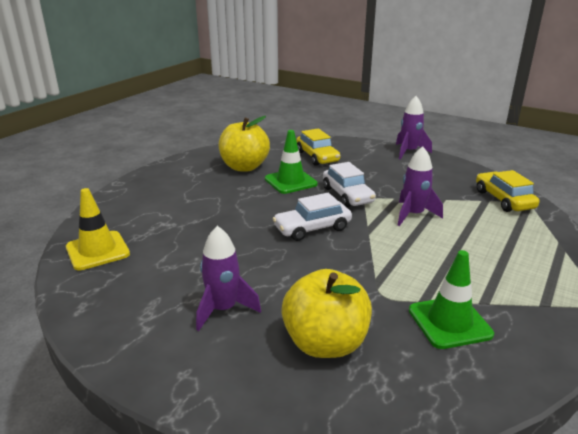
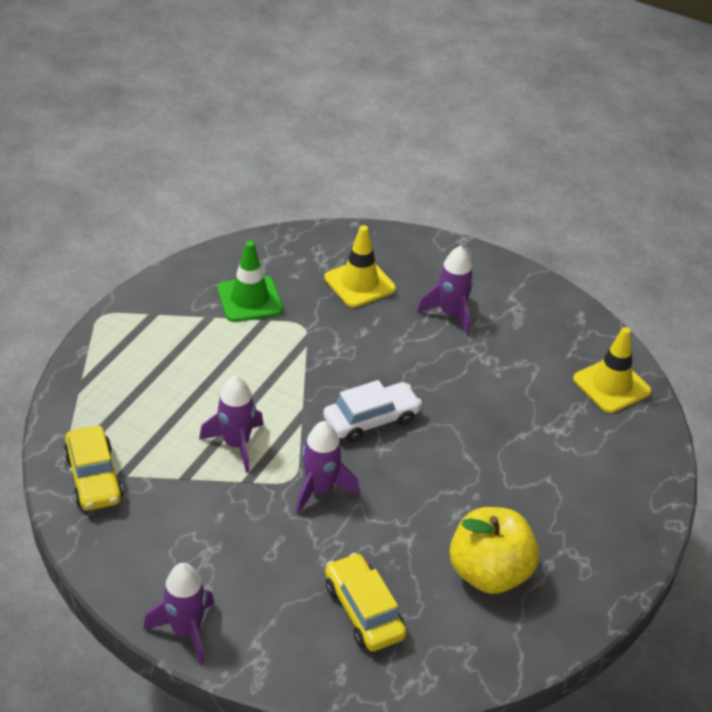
camera: 175 degrees right, 15 degrees up
green traffic cone [265,130,318,194] -> none
yellow apple [281,269,372,358] -> yellow traffic cone [324,225,396,308]
white car [323,162,376,207] -> purple rocket [296,421,360,514]

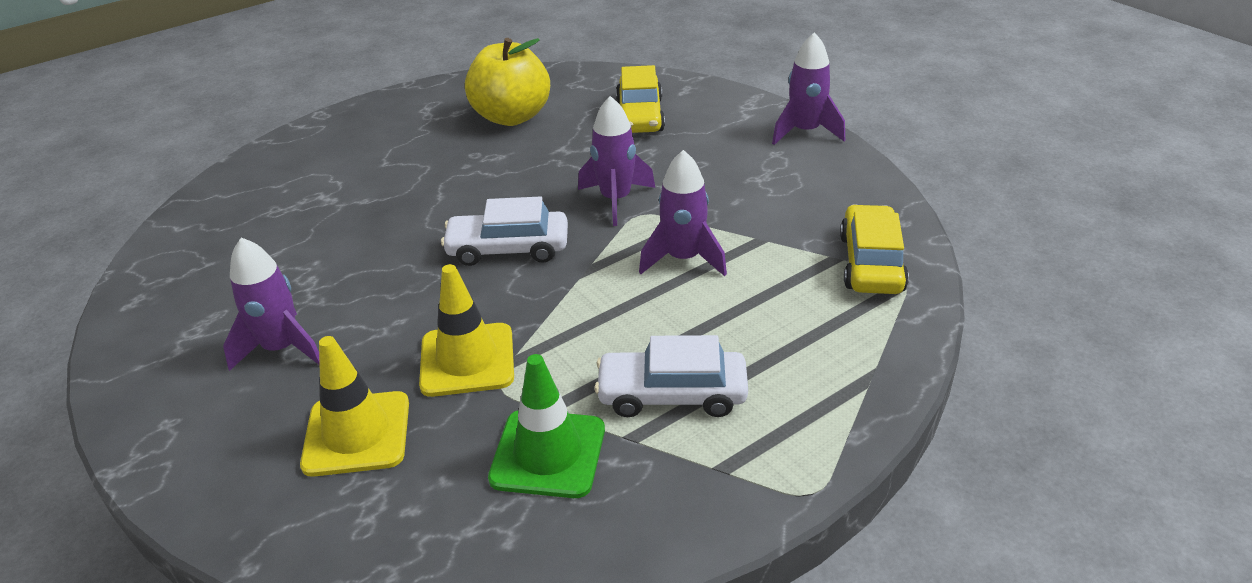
camera: 150 degrees left, 5 degrees down
yellow traffic cone [573,327,651,413] -> yellow traffic cone moved to [419,264,514,397]
none -> white car [594,335,748,417]

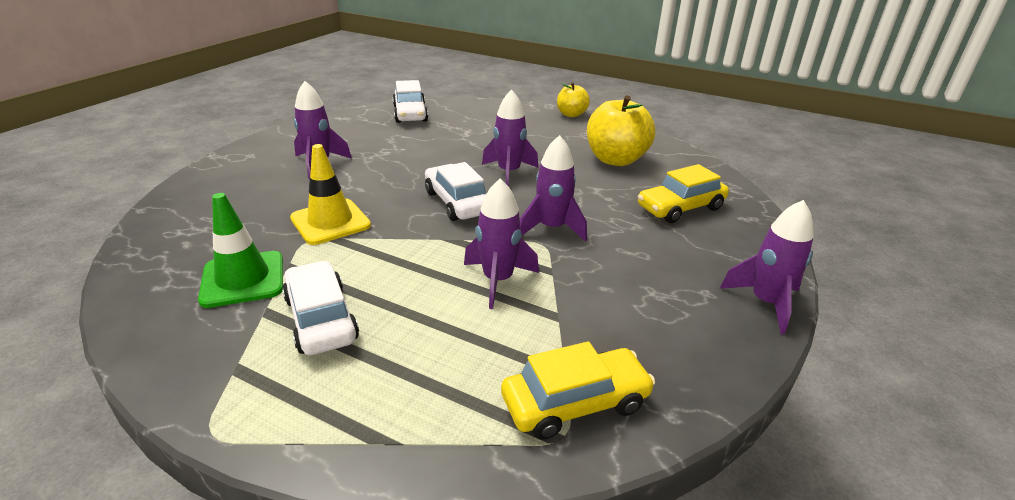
camera: 60 degrees right, 5 degrees down
yellow traffic cone [300,336,409,477] -> none
none -> white car [393,80,428,123]
none -> purple rocket [482,90,538,186]
none -> yellow apple [557,82,590,117]

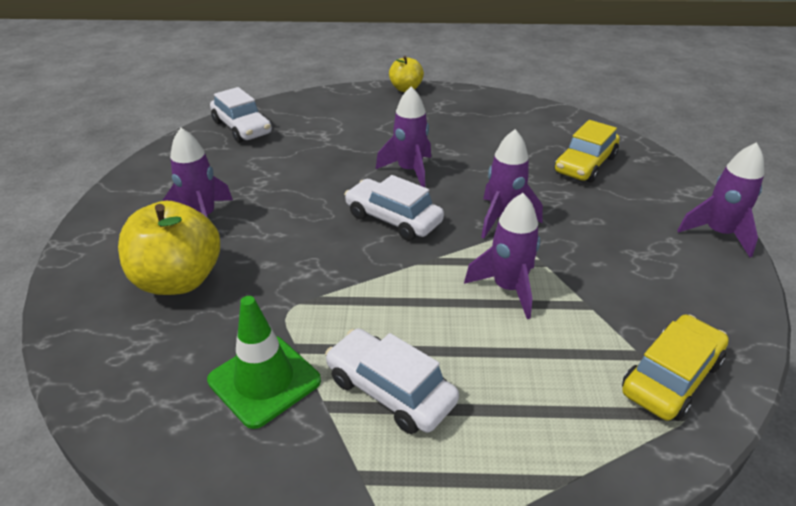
camera: 25 degrees left, 5 degrees up
yellow traffic cone [290,144,371,245] -> none
yellow apple [587,95,655,166] -> yellow apple moved to [118,201,220,295]

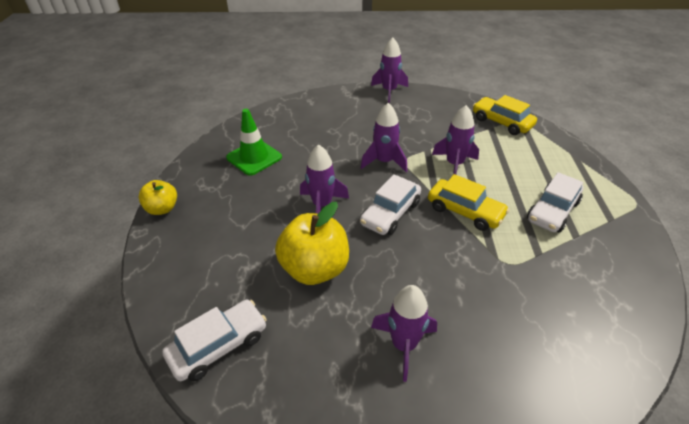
camera: 90 degrees left, 5 degrees up
yellow apple [118,201,220,295] -> yellow apple moved to [275,202,349,285]
green traffic cone [207,296,321,429] -> green traffic cone moved to [226,109,282,176]
yellow car [555,120,620,183] -> yellow car moved to [428,174,509,231]

